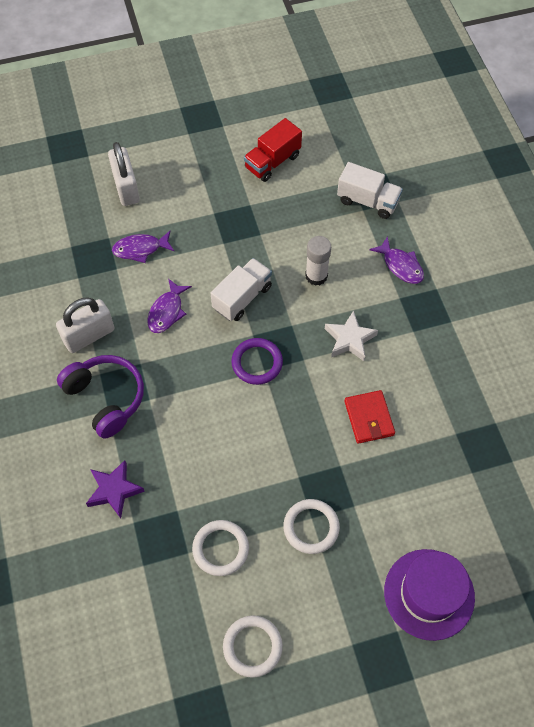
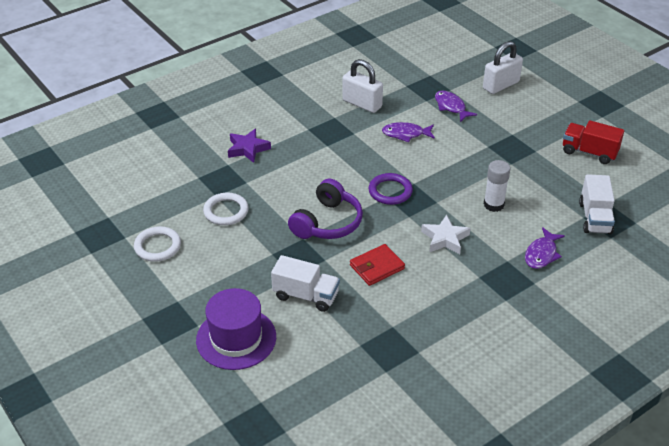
camera: 70 degrees right, 20 degrees down
purple headphones [57,355,144,439] -> purple headphones moved to [288,179,363,239]
white truck [211,258,272,321] -> white truck moved to [271,255,340,312]
white ring [283,499,340,554] -> none

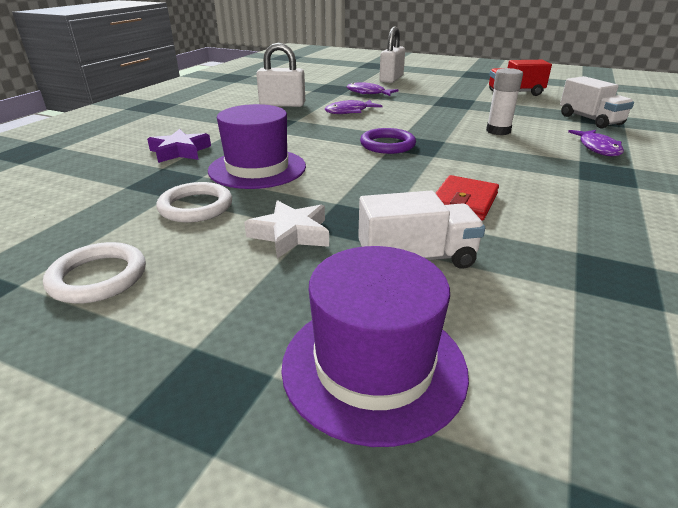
camera: 30 degrees left, 10 degrees down
purple headphones [288,179,363,239] -> none
white star [421,215,471,254] -> white star moved to [244,200,329,259]
none -> purple hat [208,104,306,189]

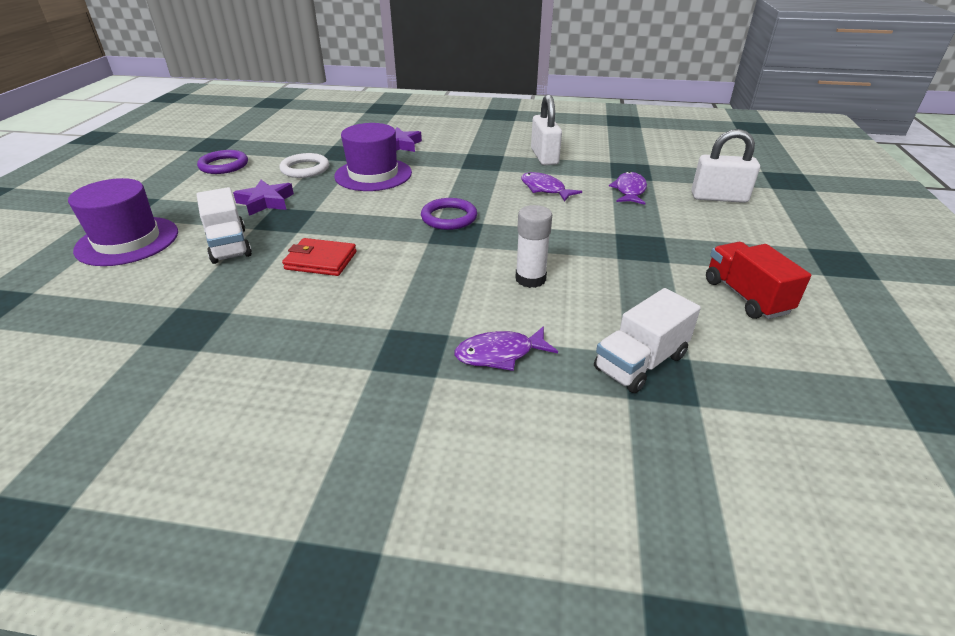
camera: 75 degrees right, 5 degrees up
white ring [43,242,146,304] -> purple ring [197,150,248,174]
white star [244,200,329,259] -> purple star [233,180,294,216]

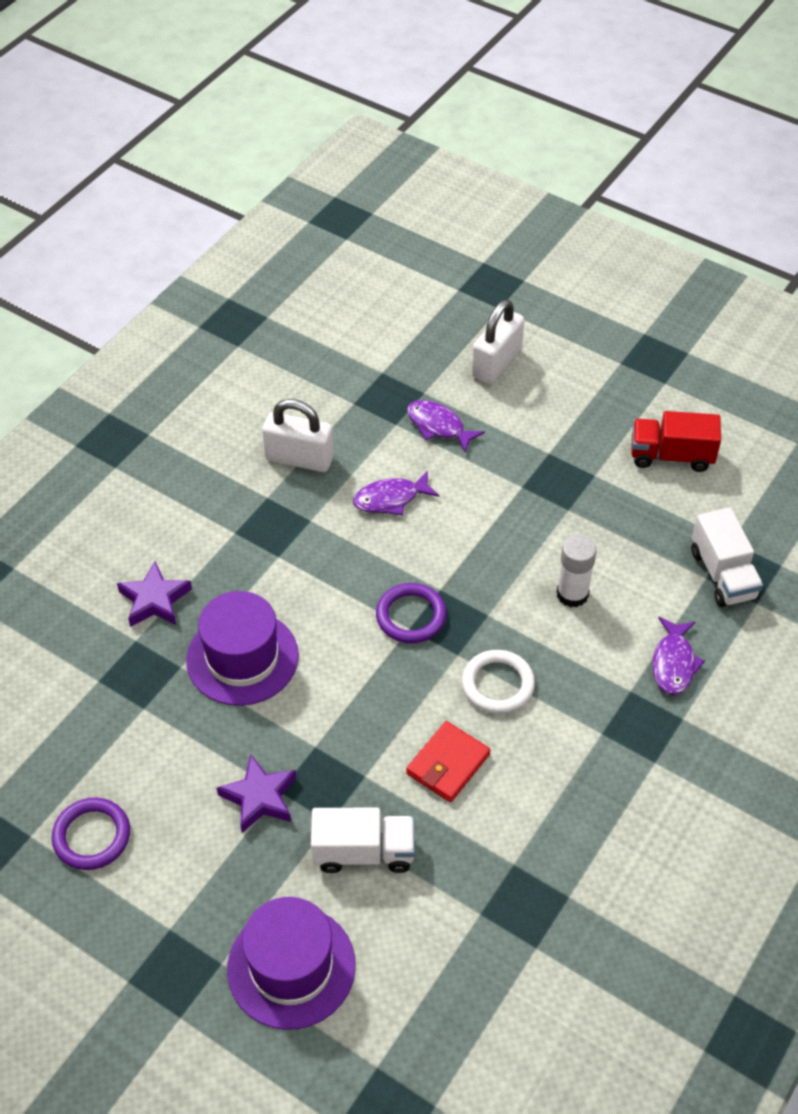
camera: 65 degrees left, 15 degrees up
white ring [279,153,329,178] -> white ring moved to [462,650,535,714]

